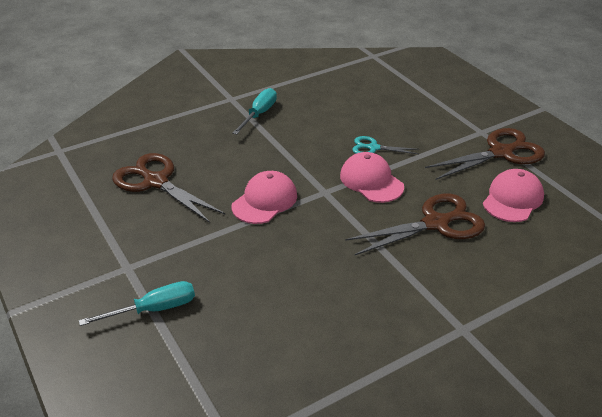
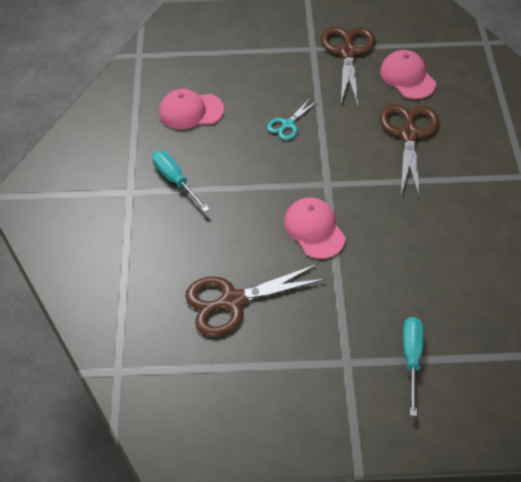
camera: 60 degrees left, 15 degrees up
pink cap [340,152,404,203] -> pink cap moved to [159,89,224,130]

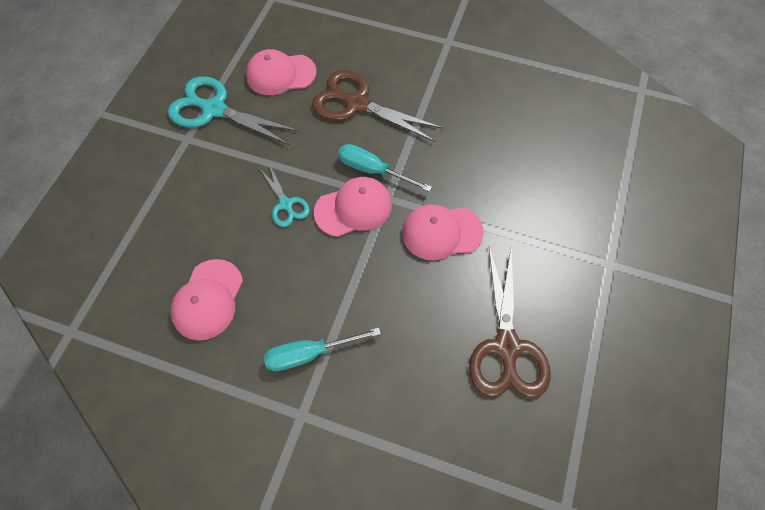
camera: 70 degrees left, 10 degrees up
brown scissors [321,26,375,106] -> turquoise scissors [168,76,299,145]
turquoise screwdriver [403,317,423,416] -> turquoise screwdriver moved to [338,144,432,192]
none -> pink cap [314,177,392,237]

